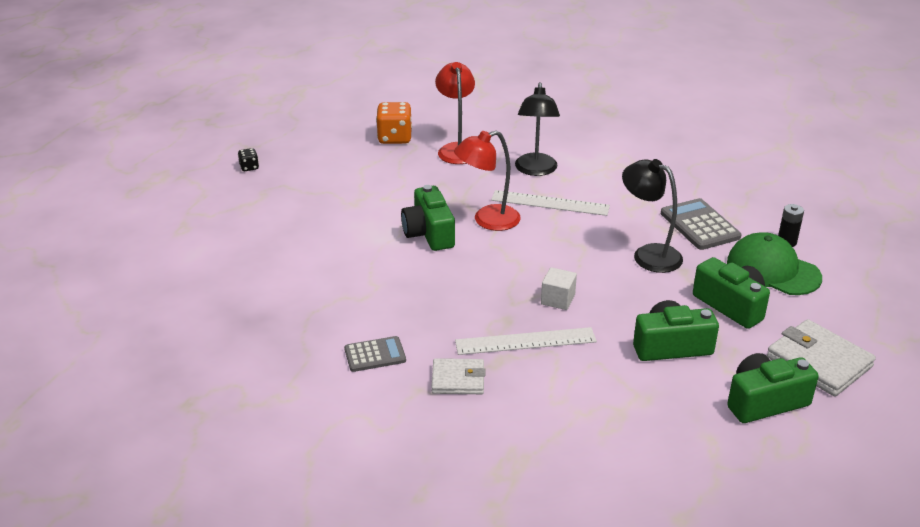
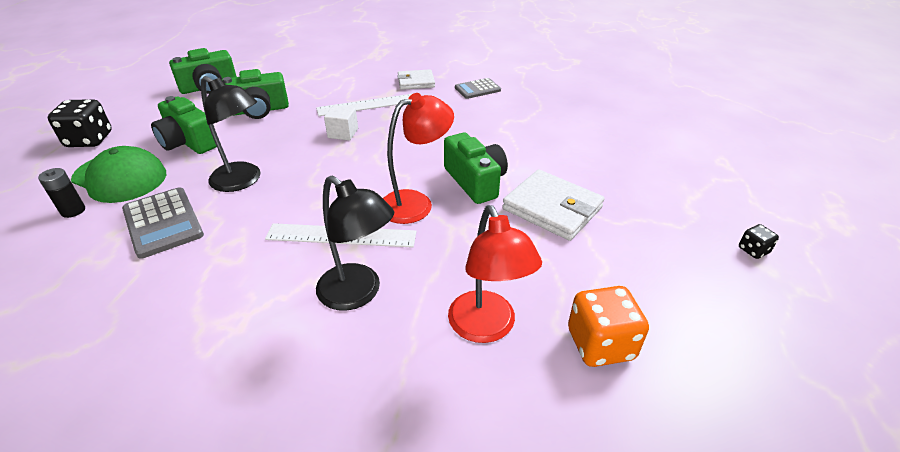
camera: 170 degrees right, 5 degrees up
black lamp [515,82,560,176] -> black lamp turned 135 degrees clockwise [316,175,394,311]
white wallet [767,319,876,397] -> white wallet moved to [502,170,604,241]
none -> black dice [47,99,112,147]

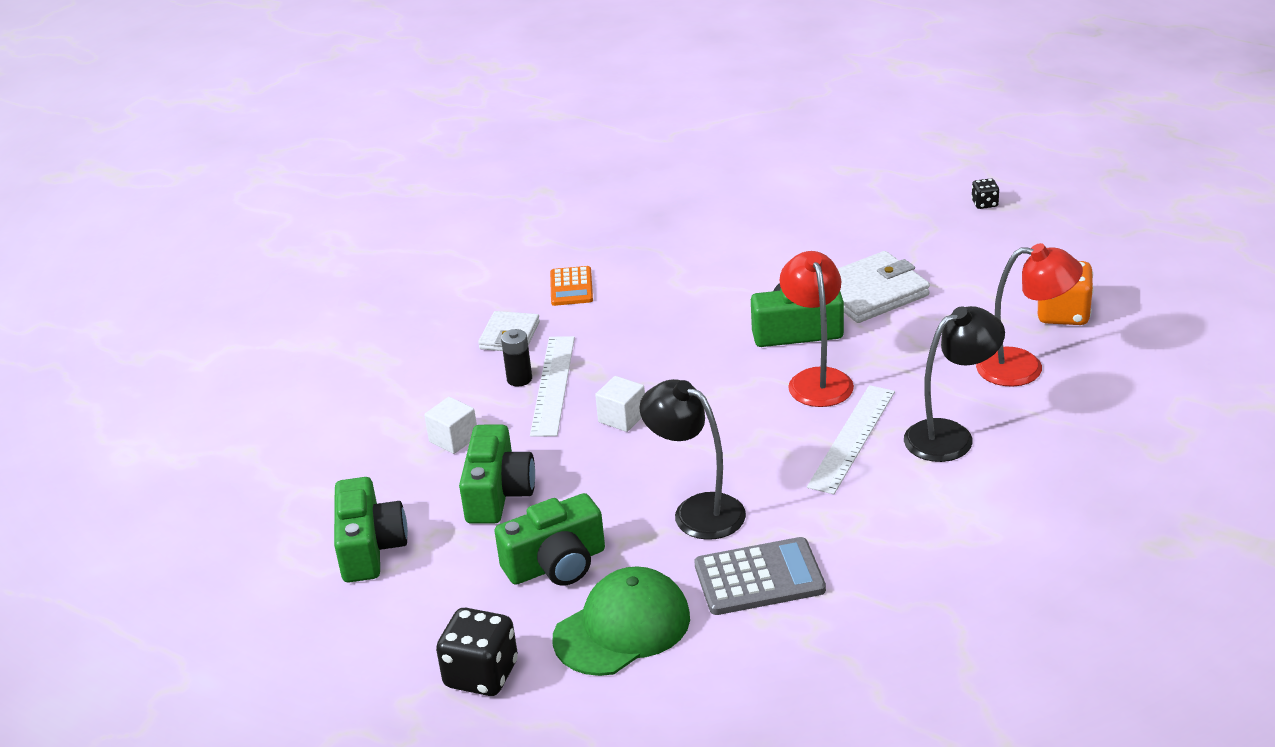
camera: 65 degrees left, 5 degrees down
black battery [38,168,85,218] -> black battery moved to [501,329,532,387]
black lamp [201,76,260,192] -> black lamp turned 105 degrees counterclockwise [639,379,746,540]
grey calculator [455,78,501,99] -> orange calculator [550,266,593,306]
none -> white cube [424,397,477,454]

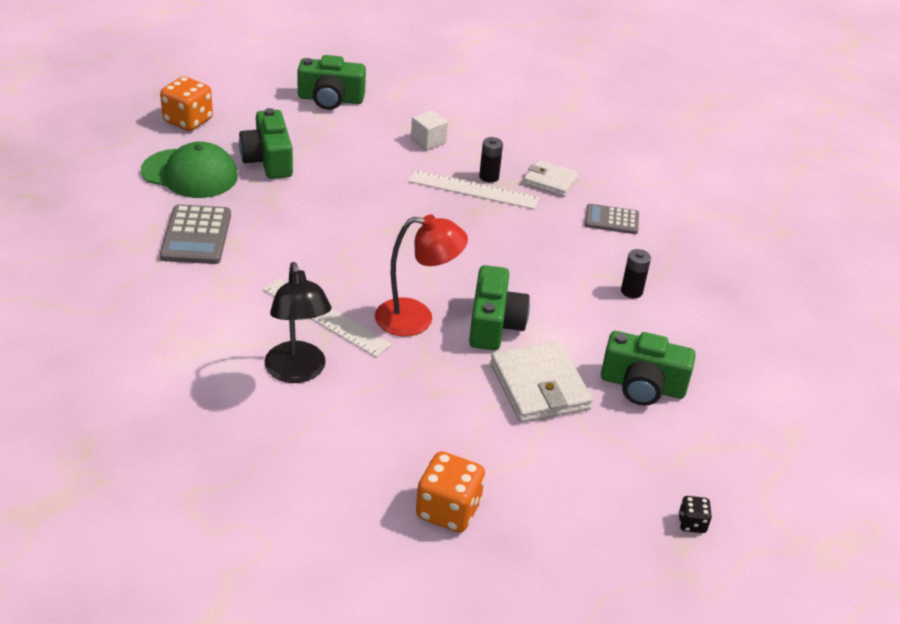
camera: 95 degrees right, 5 degrees up
black dice [436,608,518,696] -> orange dice [160,76,213,131]
green camera [459,424,535,524] -> green camera moved to [601,331,696,406]
orange calculator [550,266,593,306] -> grey calculator [585,204,639,234]
green cap [552,566,690,676] -> green cap turned 45 degrees counterclockwise [141,142,238,198]
white cube [595,376,645,432] -> none
black lamp [639,379,746,540] -> none
red lamp [976,243,1083,387] -> none
none -> black battery [621,249,651,298]

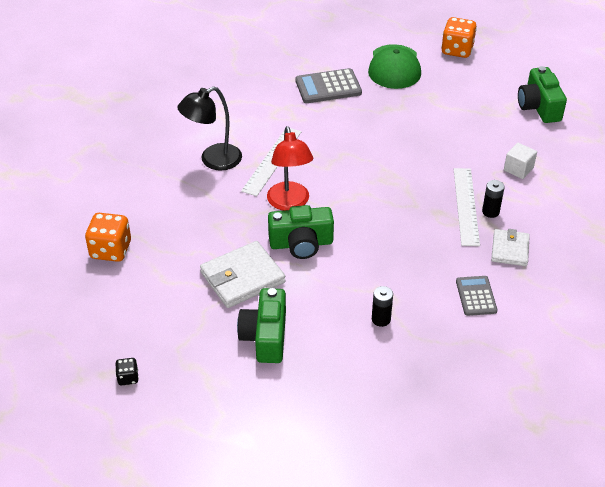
camera: 80 degrees right, 5 degrees up
green camera [239,108,293,179] -> none

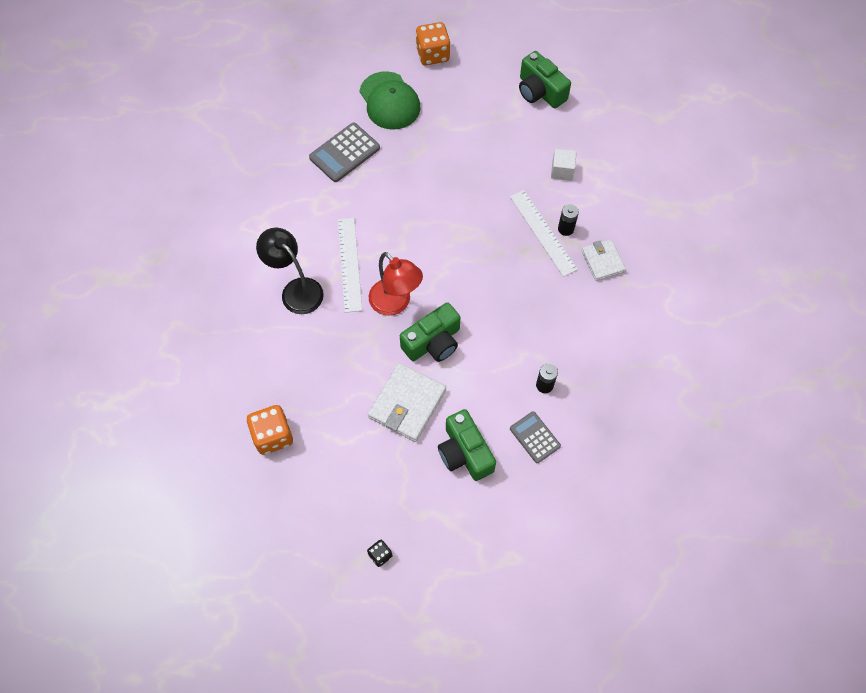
camera: 30 degrees left, 20 degrees up
black lamp [177,86,242,171] -> black lamp turned 105 degrees clockwise [256,228,324,314]
grey calculator [456,276,497,316] -> grey calculator moved to [510,411,561,463]

